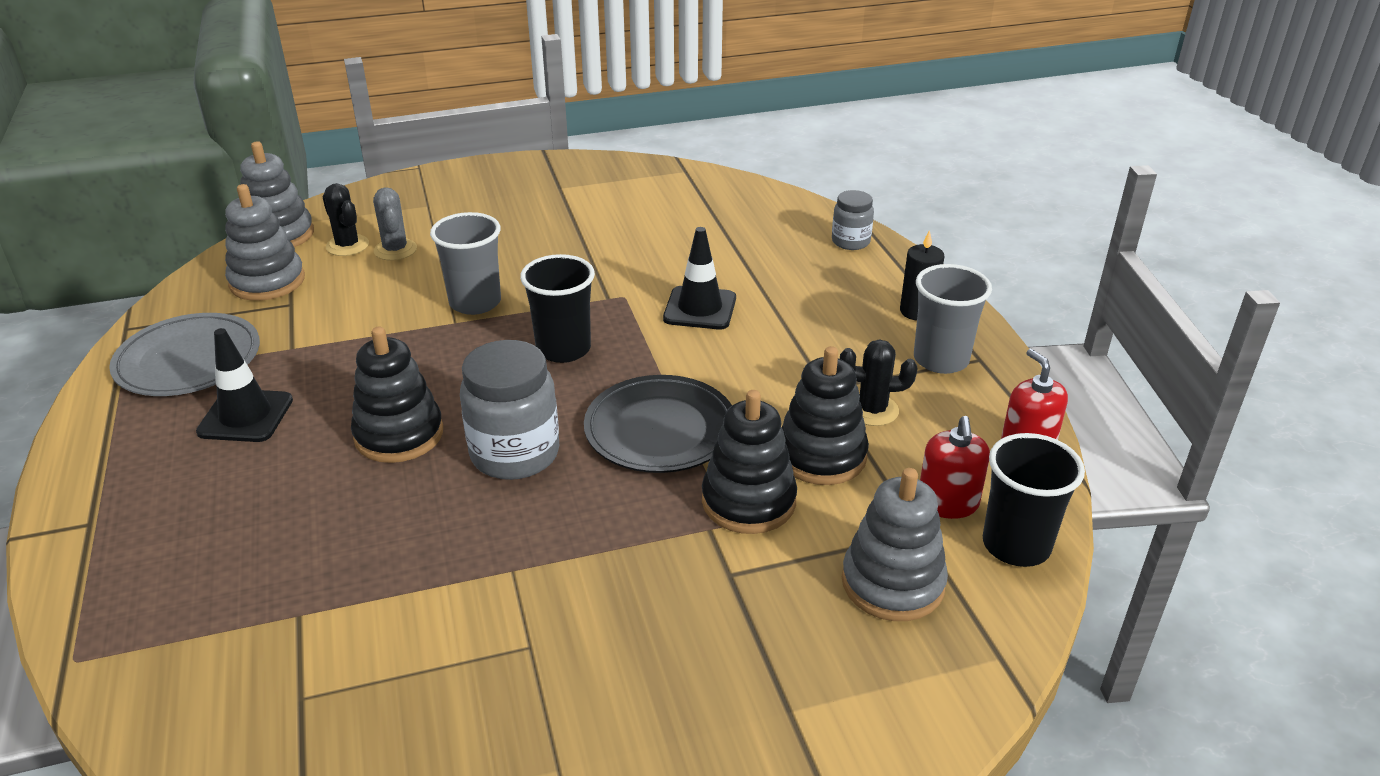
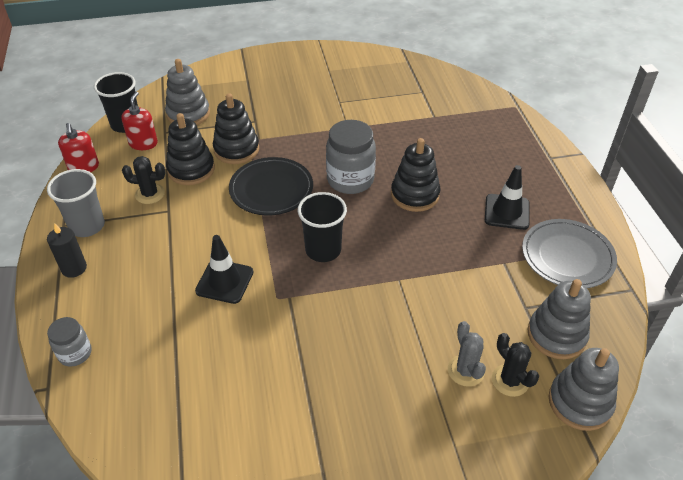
camera: 175 degrees left, 10 degrees up
grey cup [430,212,501,315] -> none

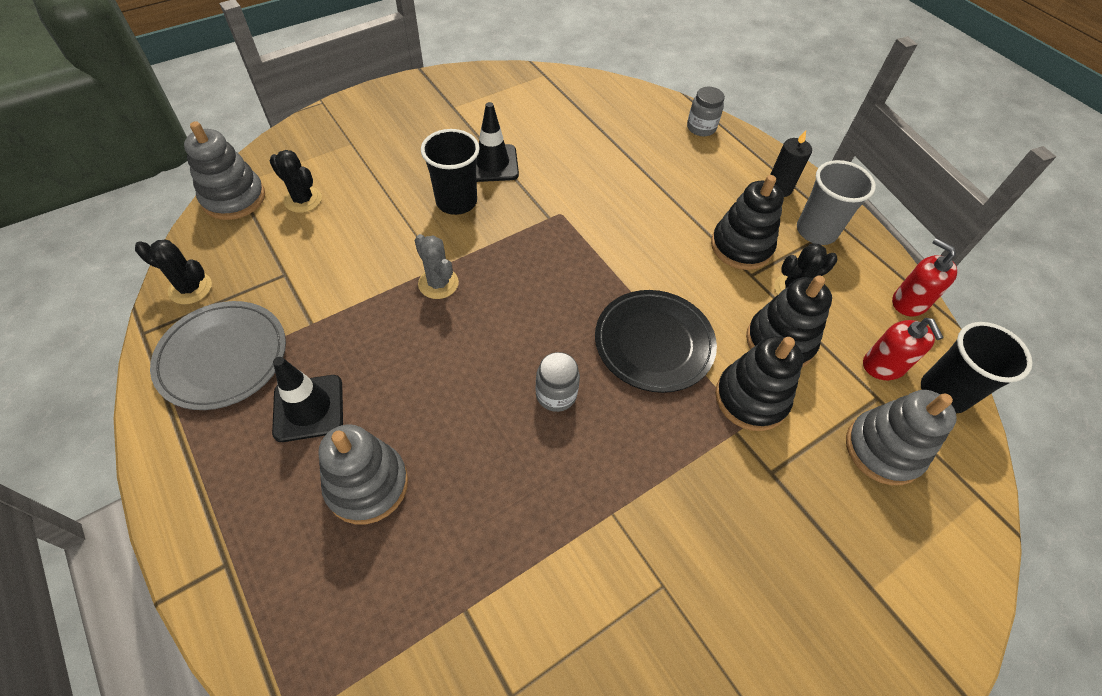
camera: 155 degrees right, 10 degrees up
black traffic cone [195,235,253,304] -> black traffic cone moved to [476,102,519,182]
black cup [298,192,347,262] -> black cup moved to [421,129,480,215]
grey jar [326,120,376,194] -> grey jar [535,352,580,412], size x0.56
black stacking toy [391,138,441,212] -> black stacking toy moved to [711,175,784,270]
grey cactus [448,321,486,387] -> grey cactus moved to [415,234,459,299]
grey stacking toy [528,279,591,359] -> grey stacking toy moved to [318,424,408,524]
none -> black cactus [135,240,212,304]

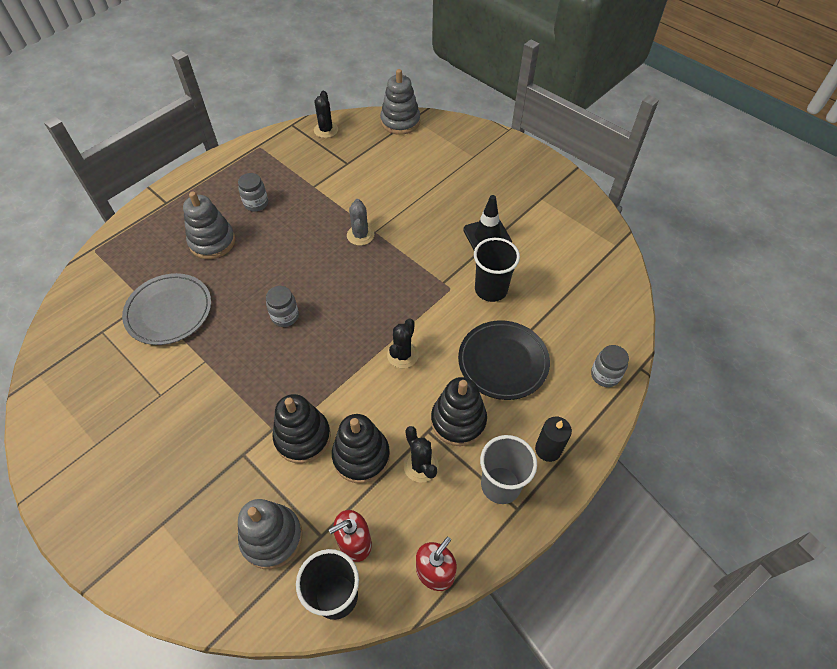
camera: 80 degrees right, 0 degrees up
grey plate [150,301,286,410] -> grey plate moved to [122,273,211,345]
black cactus [269,150,322,213] -> black cactus moved to [387,318,419,368]
black traffic cone [272,357,343,442] -> grey jar [238,173,268,212]
grey cactus [415,234,459,299] -> grey cactus turned 45 degrees counterclockwise [347,199,374,246]
black cup [421,129,480,215] -> black cup moved to [474,238,520,302]
black plate [595,290,717,393] -> black plate moved to [458,320,550,400]

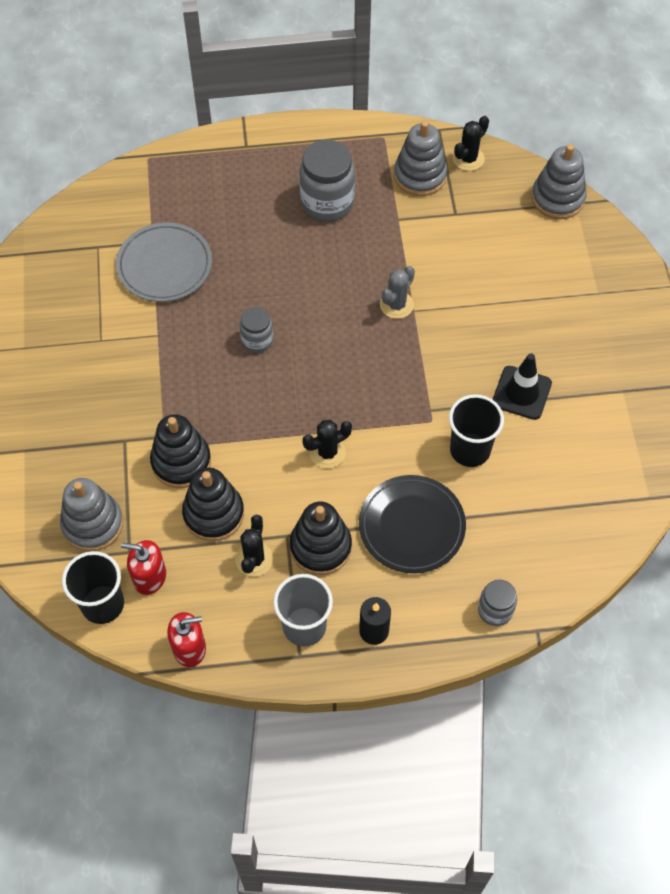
camera: 40 degrees right, 5 degrees up
grey stacking toy [183,191,235,259] -> grey stacking toy moved to [394,121,448,196]
grey jar [238,173,268,212] -> grey jar [299,140,355,221], size x1.78

